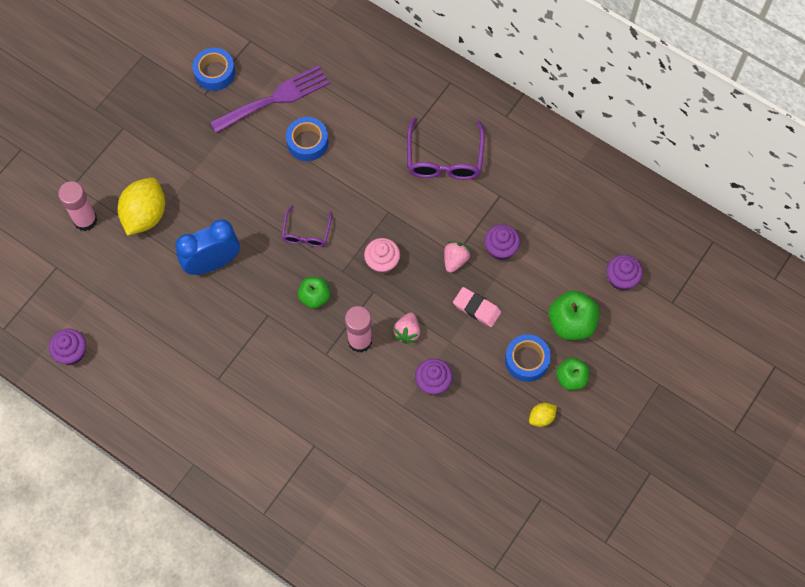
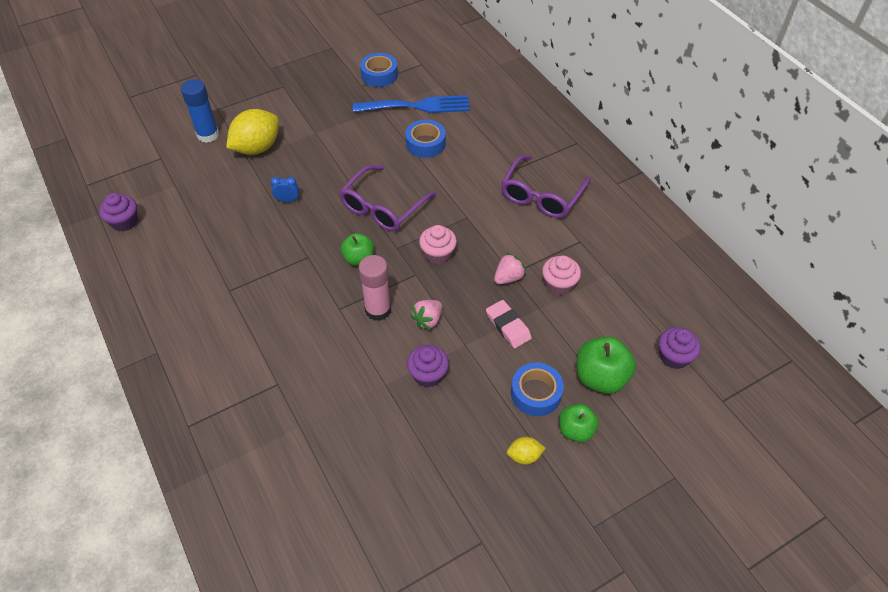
camera: 25 degrees right, 15 degrees down
pink glue stick [58,181,97,231] -> blue glue stick [181,79,219,143]
blue clock [175,219,240,275] -> blue clock [270,177,299,202], size x0.44
purple fork [210,65,330,133] -> blue fork [353,95,470,113]
purple glasses [282,205,332,247] -> purple glasses [339,165,436,231], size x1.68
purple cupcake [484,224,520,260] -> pink cupcake [542,256,581,295]

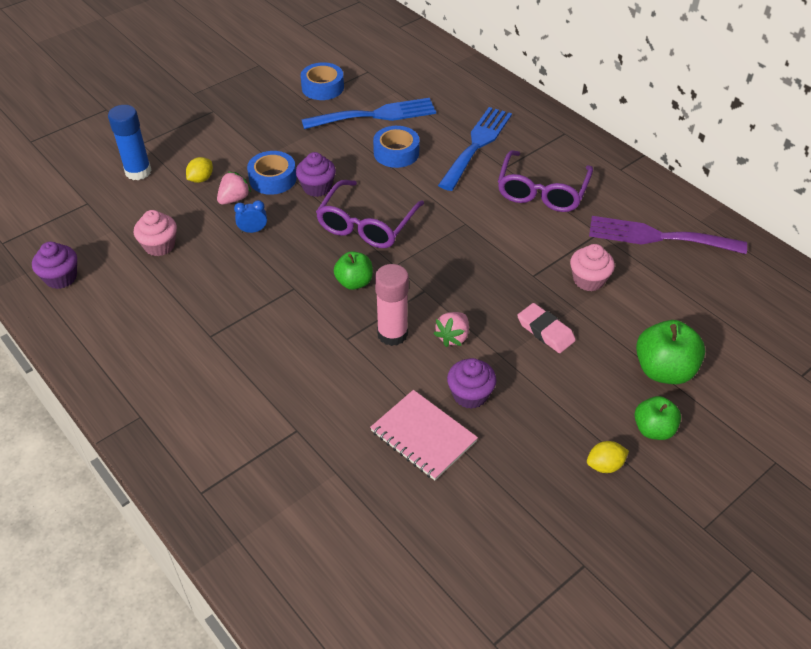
camera: 10 degrees left, 5 degrees down
yellow lemon [226,109,279,155] -> yellow lemon [186,157,213,183], size x0.47
pink cupcake [419,225,457,264] -> pink cupcake moved to [134,210,177,256]
pink strawberry [494,253,526,284] -> pink strawberry moved to [217,171,251,205]
blue tape [511,362,564,416] -> blue tape moved to [247,151,297,195]
purple cupcake [659,327,701,369] -> purple cupcake moved to [296,152,336,197]
none -> pink notebook [370,390,478,480]
none -> blue fork [438,107,512,191]
none -> purple fork [589,216,747,254]

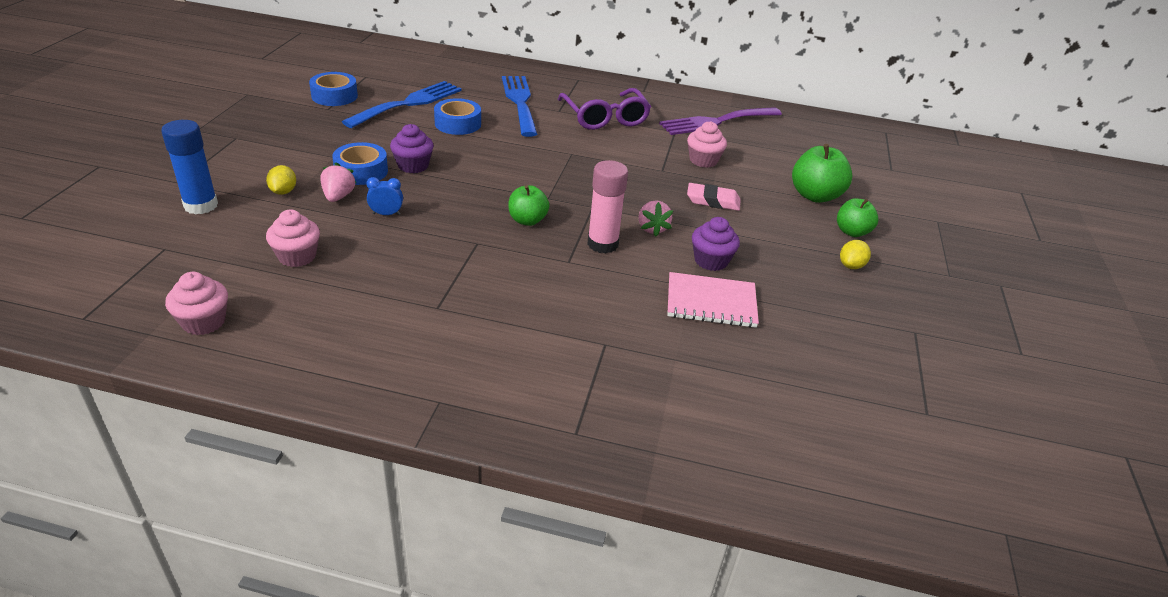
camera: 40 degrees left, 10 degrees down
purple cupcake [32,242,77,289] -> pink cupcake [165,272,228,335]
blue clock [234,200,267,233] -> blue clock turned 45 degrees clockwise [366,177,403,215]
purple glasses [316,180,424,248] -> none

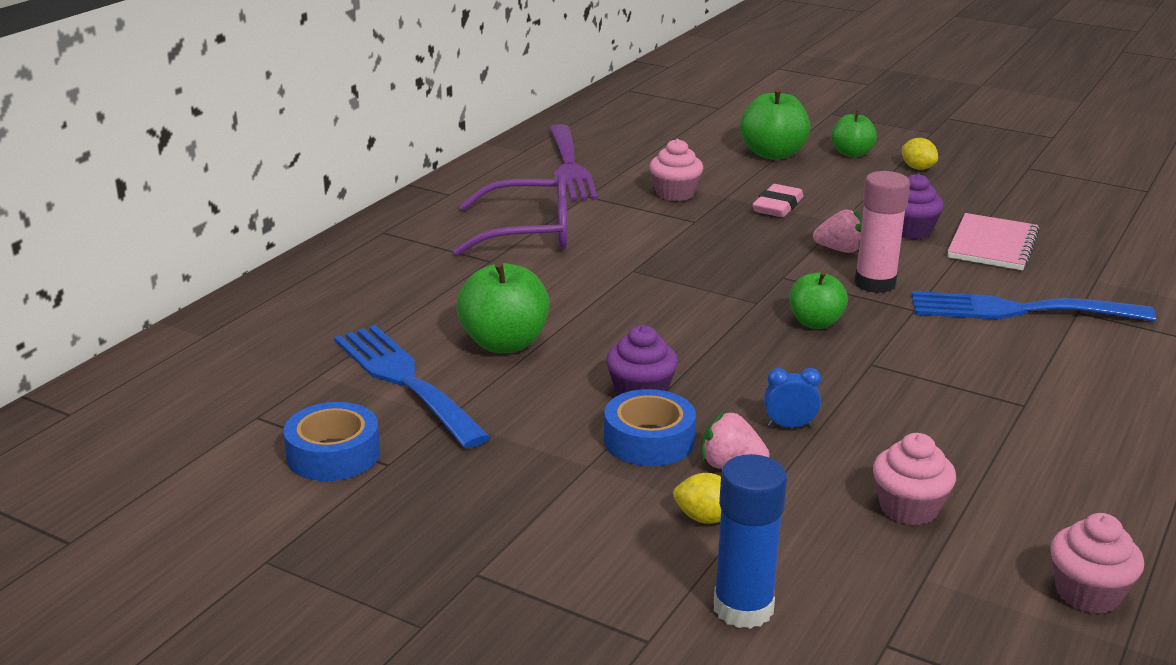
camera: 70 degrees left, 10 degrees down
blue clock [366,177,403,215] -> blue clock turned 75 degrees clockwise [764,368,821,428]
blue tape [434,98,481,135] -> green apple [456,261,550,353]
blue fork [502,76,537,137] -> blue fork moved to [911,291,1156,322]

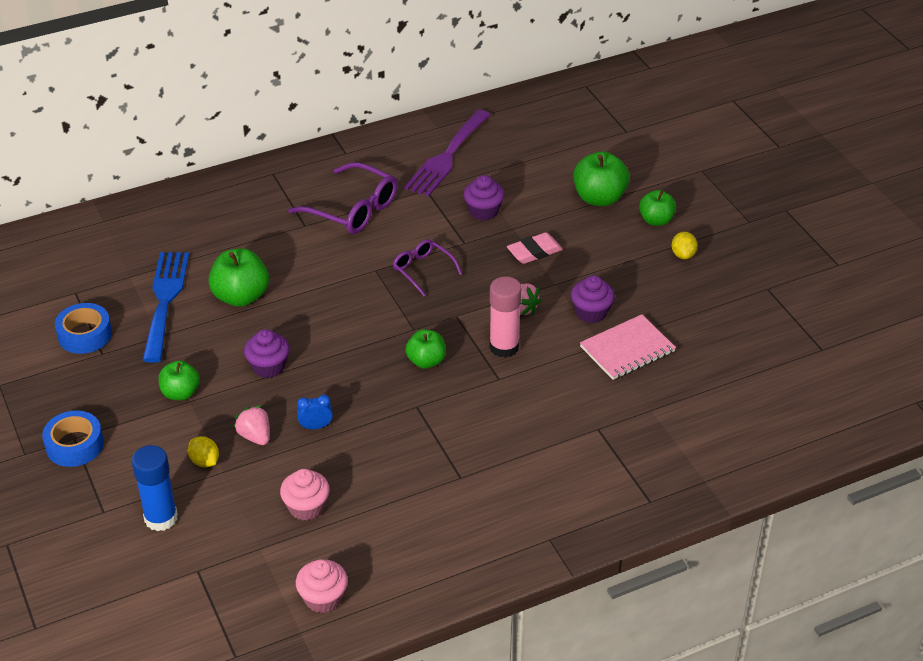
camera: 35 degrees right, 15 degrees up
blue tape [604,389,696,466] -> blue tape moved to [42,411,104,467]
pink cupcake [649,139,703,201] -> purple cupcake [463,175,504,221]
blue clock [764,368,821,428] -> blue clock turned 45 degrees counterclockwise [297,395,333,430]
blue fork [911,291,1156,322] -> none
none -> green apple [158,361,200,400]
none -> purple glasses [393,239,462,296]

